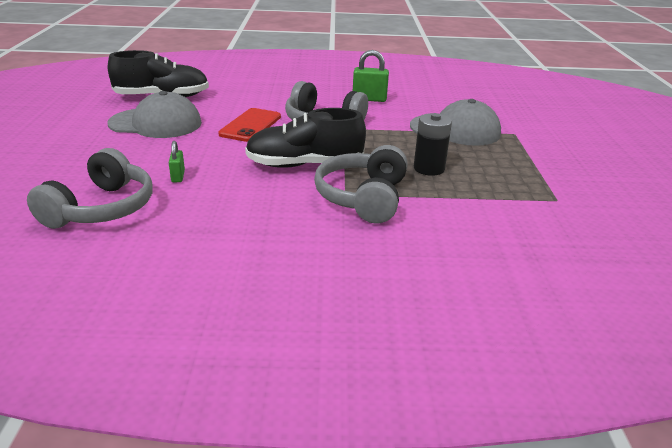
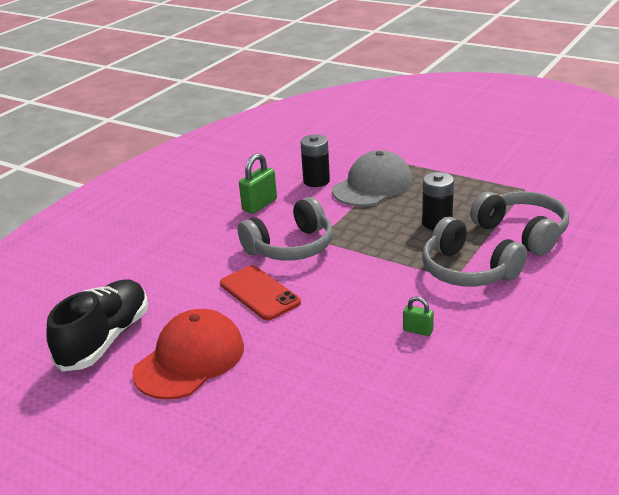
camera: 55 degrees left, 0 degrees up
grey headphones [27,148,153,229] -> grey headphones moved to [470,191,569,255]
grey cap [107,91,202,138] -> red cap [132,309,244,400]
green padlock [169,141,185,182] -> green padlock moved to [403,296,434,336]
black shoe [245,108,366,168] -> none
none -> black battery [301,135,330,187]

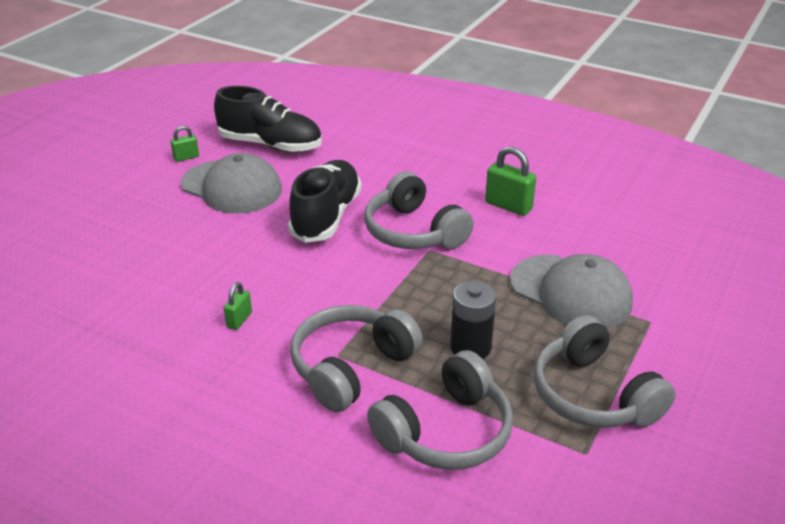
camera: 85 degrees right, 5 degrees up
red cap [132,309,244,400] -> grey cap [181,153,282,214]
red phone [220,265,301,320] -> black shoe [288,160,362,243]
black battery [301,135,330,187] -> none
none -> green padlock [170,126,199,162]
none -> grey headphones [534,315,676,428]

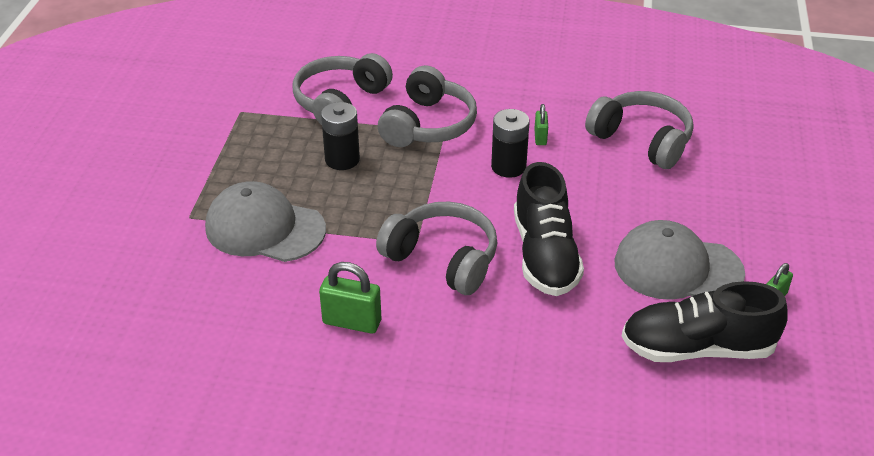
camera: 160 degrees right, 5 degrees up
grey headphones [534,315,676,428] -> grey headphones moved to [585,91,694,169]
none -> black battery [491,109,530,178]

